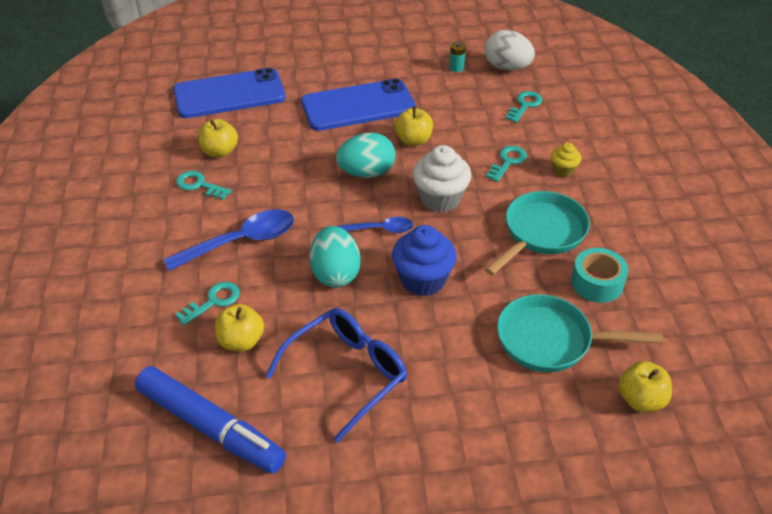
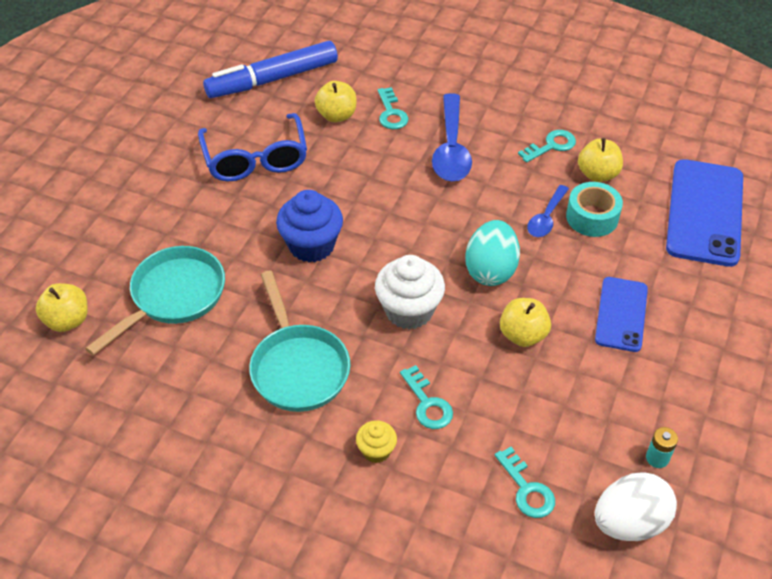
camera: 120 degrees right, 5 degrees up
blue phone [301,78,416,131] -> blue phone [595,277,648,352], size x0.60
turquoise egg [309,226,361,288] -> none
blue spoon [337,217,413,233] -> blue spoon moved to [527,185,569,237]
turquoise tape [571,248,628,303] -> turquoise tape moved to [566,182,623,237]

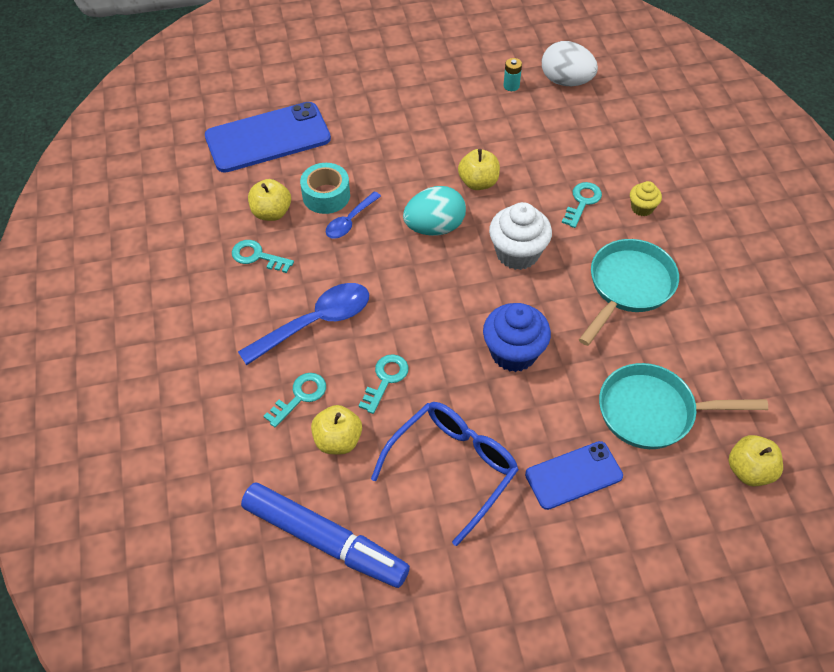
camera: 125 degrees left, 5 degrees up
turquoise key [495,447,555,518] -> turquoise key moved to [359,354,408,414]
blue spoon [527,185,569,237] -> blue spoon turned 135 degrees clockwise [326,191,381,239]
blue phone [595,277,648,352] -> blue phone moved to [525,441,623,510]

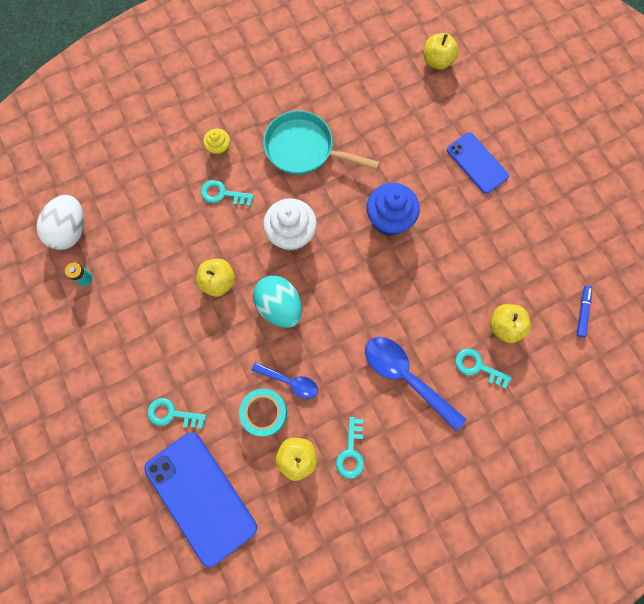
camera: 105 degrees left, 20 degrees up
blue marker [241,483,410,588] -> blue marker [577,286,592,338], size x0.41
turquoise key [359,354,408,414] -> turquoise key moved to [148,398,206,429]
blue glasses [371,402,519,546] -> none
turquoise pan [599,363,768,449] -> none

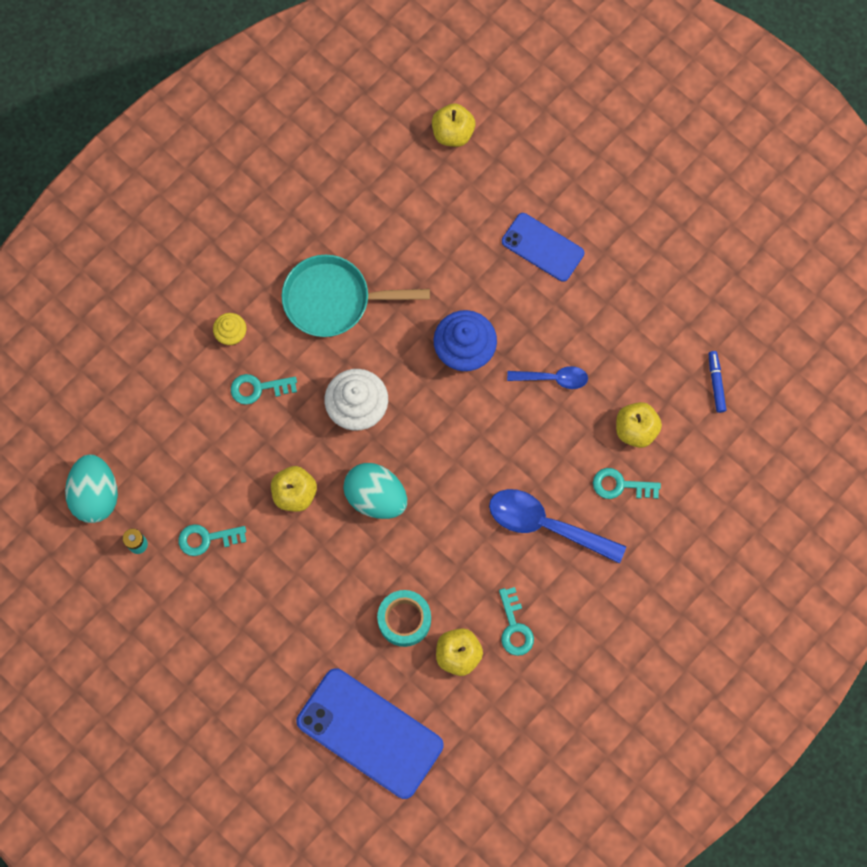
camera: 20 degrees left, 0 degrees up
white egg [37,195,84,250] -> turquoise egg [65,454,118,523]
turquoise key [148,398,206,429] -> turquoise key moved to [179,524,246,556]
blue spoon [251,362,318,399] -> blue spoon moved to [507,366,588,389]

